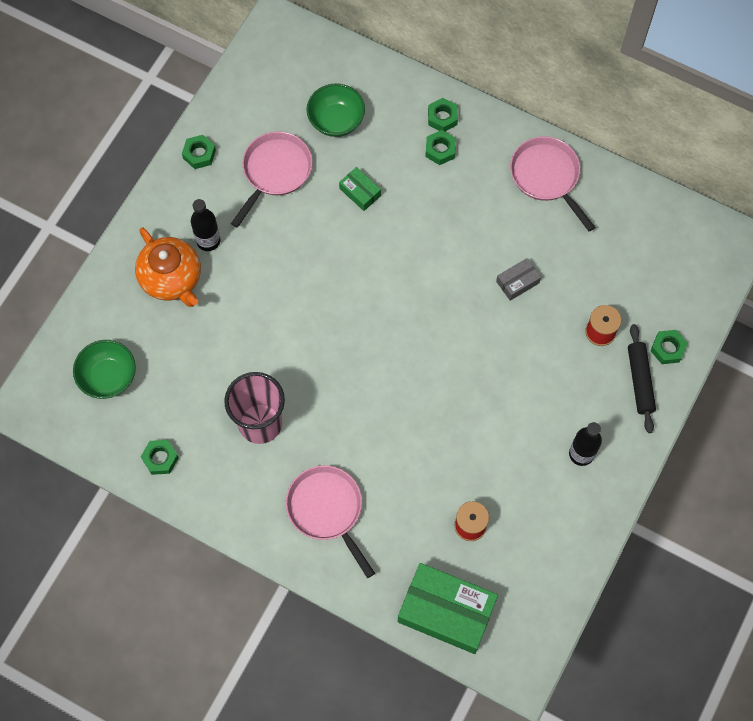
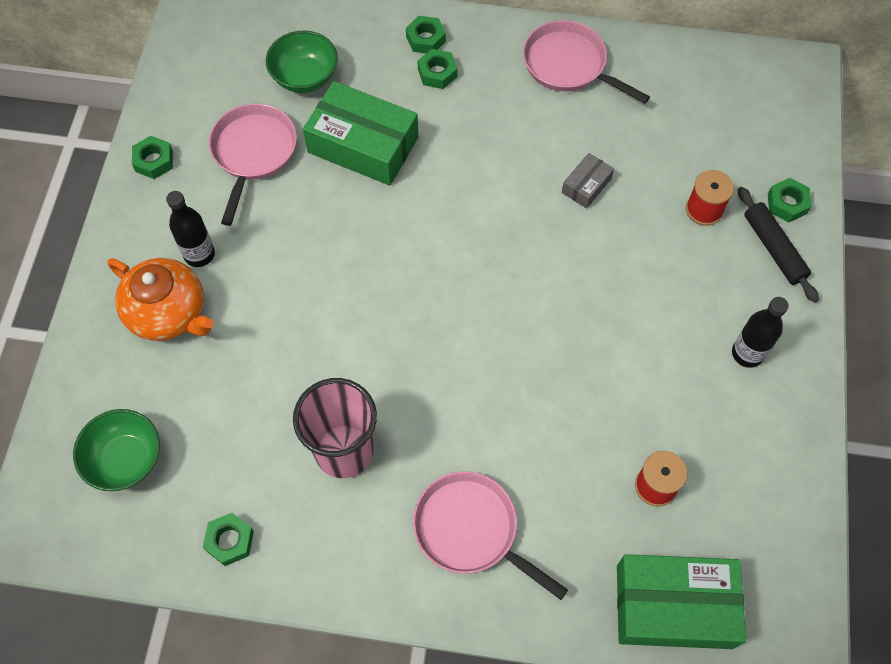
camera: 20 degrees left, 5 degrees down
green box [339,167,381,211] -> green box [303,81,418,186], size x2.13

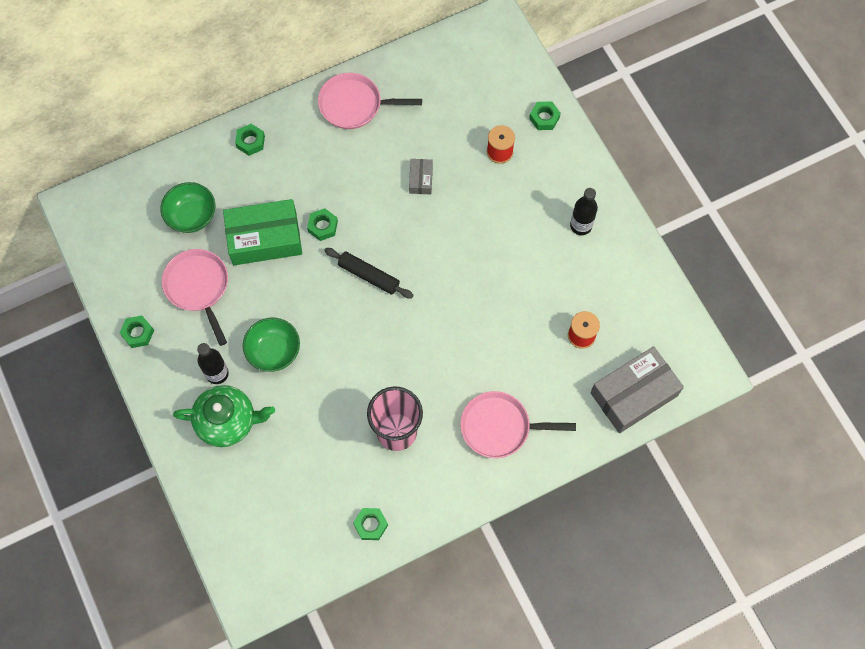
camera: 35 degrees left, 5 degrees up
green bowl [73,409,160,491] -> green bowl moved to [243,318,300,372]
orange teapot [108,258,214,341] -> green teapot [173,385,275,447]
green nut [418,49,458,89] -> green nut moved to [307,208,338,241]
green box [617,554,746,649] -> grey box [590,346,684,433]
black rolling pin [738,187,819,302] -> black rolling pin moved to [324,248,414,299]

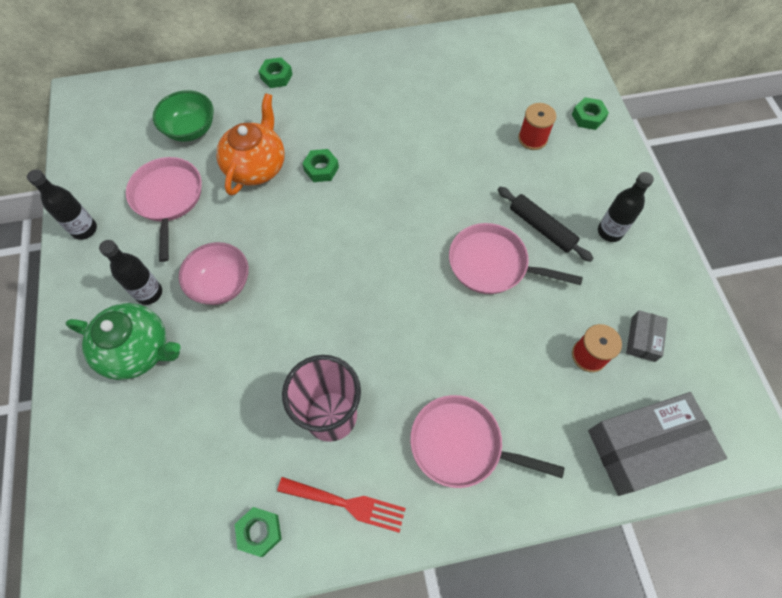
camera: 15 degrees right, 5 degrees down
green nut [120,316,154,348] -> black bottle [27,169,97,240]
green box [223,199,302,265] -> orange teapot [216,93,285,195]
green bowl [243,318,300,372] -> pink bowl [179,242,249,305]
pink pan [318,73,422,129] -> pink pan moved to [449,223,583,294]
black rolling pin [324,248,414,299] -> black rolling pin moved to [498,187,594,262]
grey box [409,159,433,194] -> grey box moved to [626,310,668,362]
none -> red fork [277,477,406,533]

